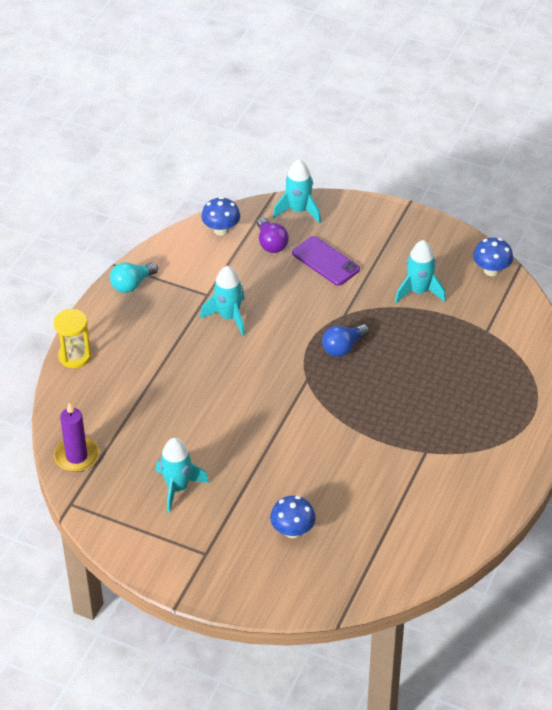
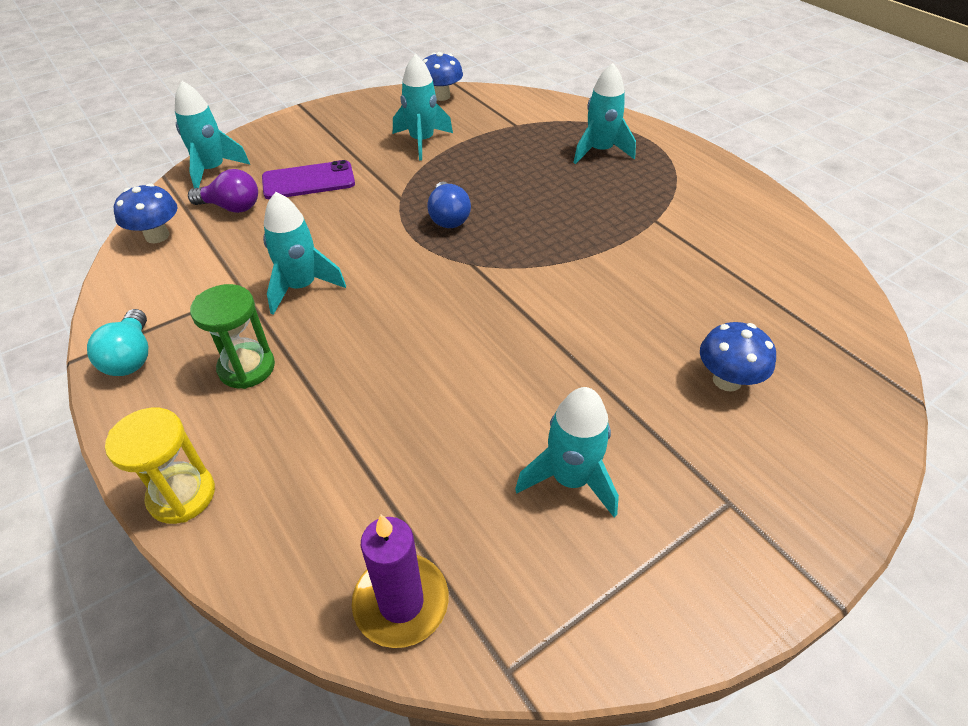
camera: 60 degrees left, 0 degrees up
none -> green hourglass [190,284,275,389]
none -> turquoise rocket [573,63,636,164]

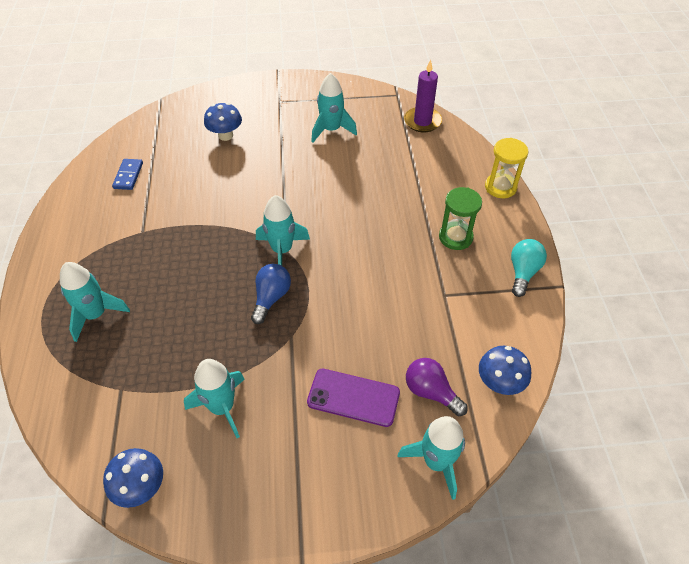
camera: 150 degrees left, 5 degrees up
turquoise rocket [263,192,346,315] -> turquoise rocket moved to [256,195,310,266]
none -> blue domino [112,159,143,190]

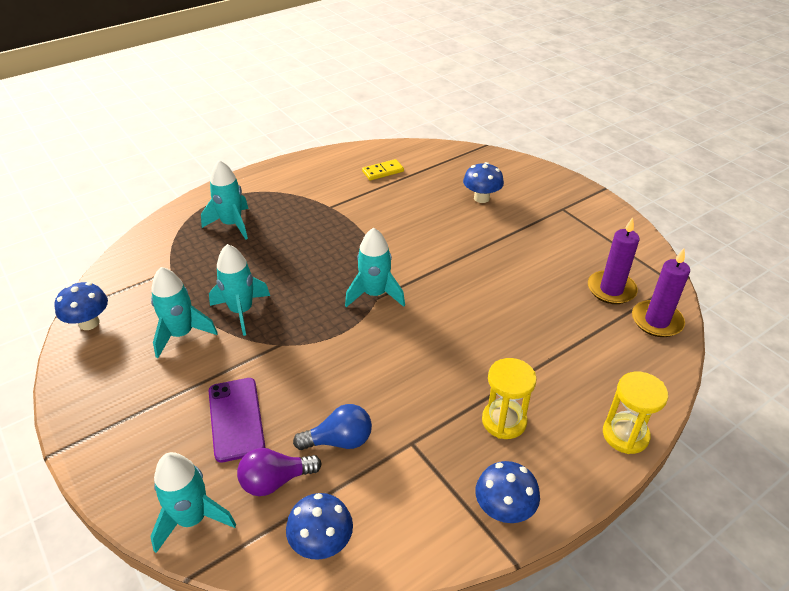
camera: 60 degrees right, 10 degrees down
blue domino [112,159,143,190] -> yellow domino [362,159,404,180]
blue light bulb [251,264,291,324] -> blue light bulb moved to [293,404,372,450]
turquoise rocket [311,73,357,143] -> turquoise rocket moved to [209,244,270,336]
purple light bulb [406,358,468,416] -> purple light bulb turned 120 degrees counterclockwise [237,448,322,496]
green hourglass [439,187,482,250] -> yellow hourglass [482,358,537,439]
turquoise light bulb [511,239,547,297] -> blue mushroom [475,461,540,523]
none -> purple candle [588,217,640,304]

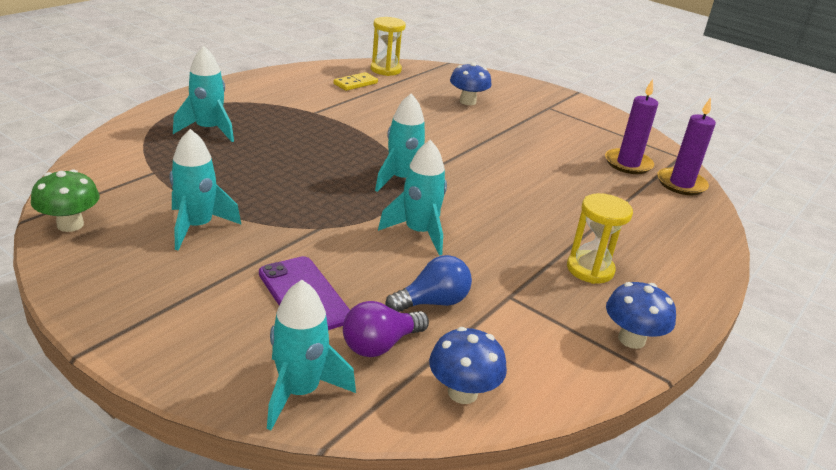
camera: 20 degrees left, 10 degrees down
blue mushroom [54,282,108,330] -> green mushroom [31,169,100,232]
turquoise rocket [209,244,270,336] -> turquoise rocket moved to [378,140,447,255]
yellow hourglass [603,372,668,454] -> yellow hourglass moved to [371,17,406,76]

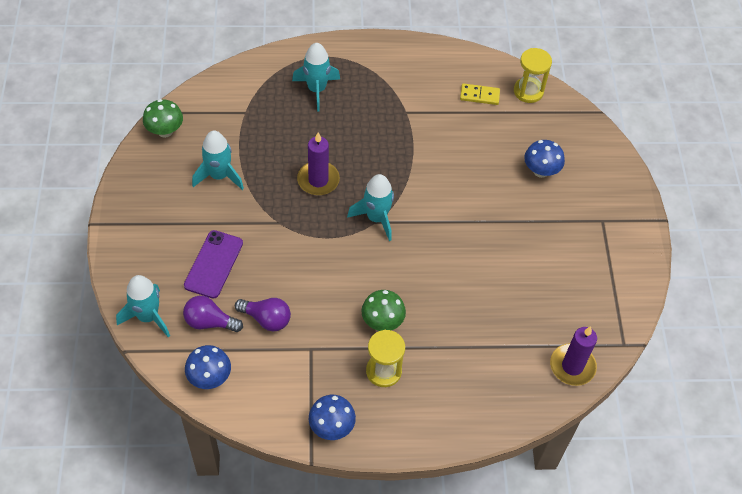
camera: 50 degrees right, 25 degrees up
turquoise rocket [378,140,447,255] -> none
blue light bulb [385,255,472,312] -> purple light bulb [235,298,291,331]
purple candle [605,79,658,174] -> purple candle moved to [297,132,340,195]
none -> green mushroom [361,290,406,331]

